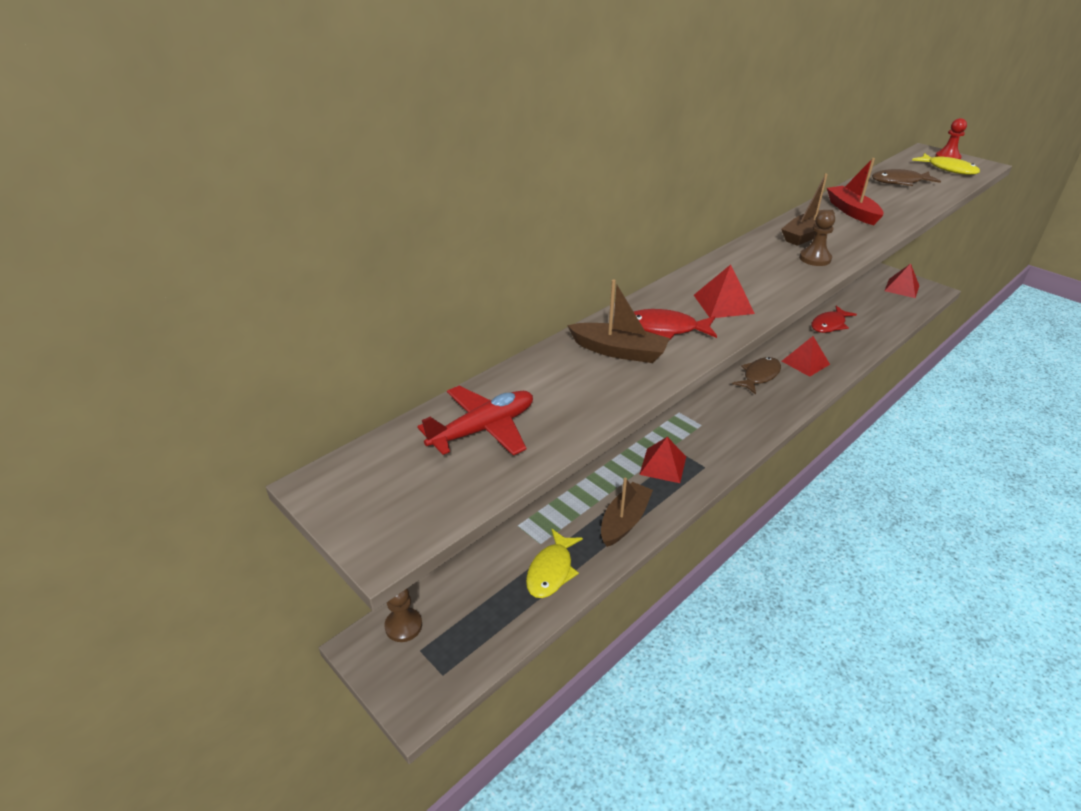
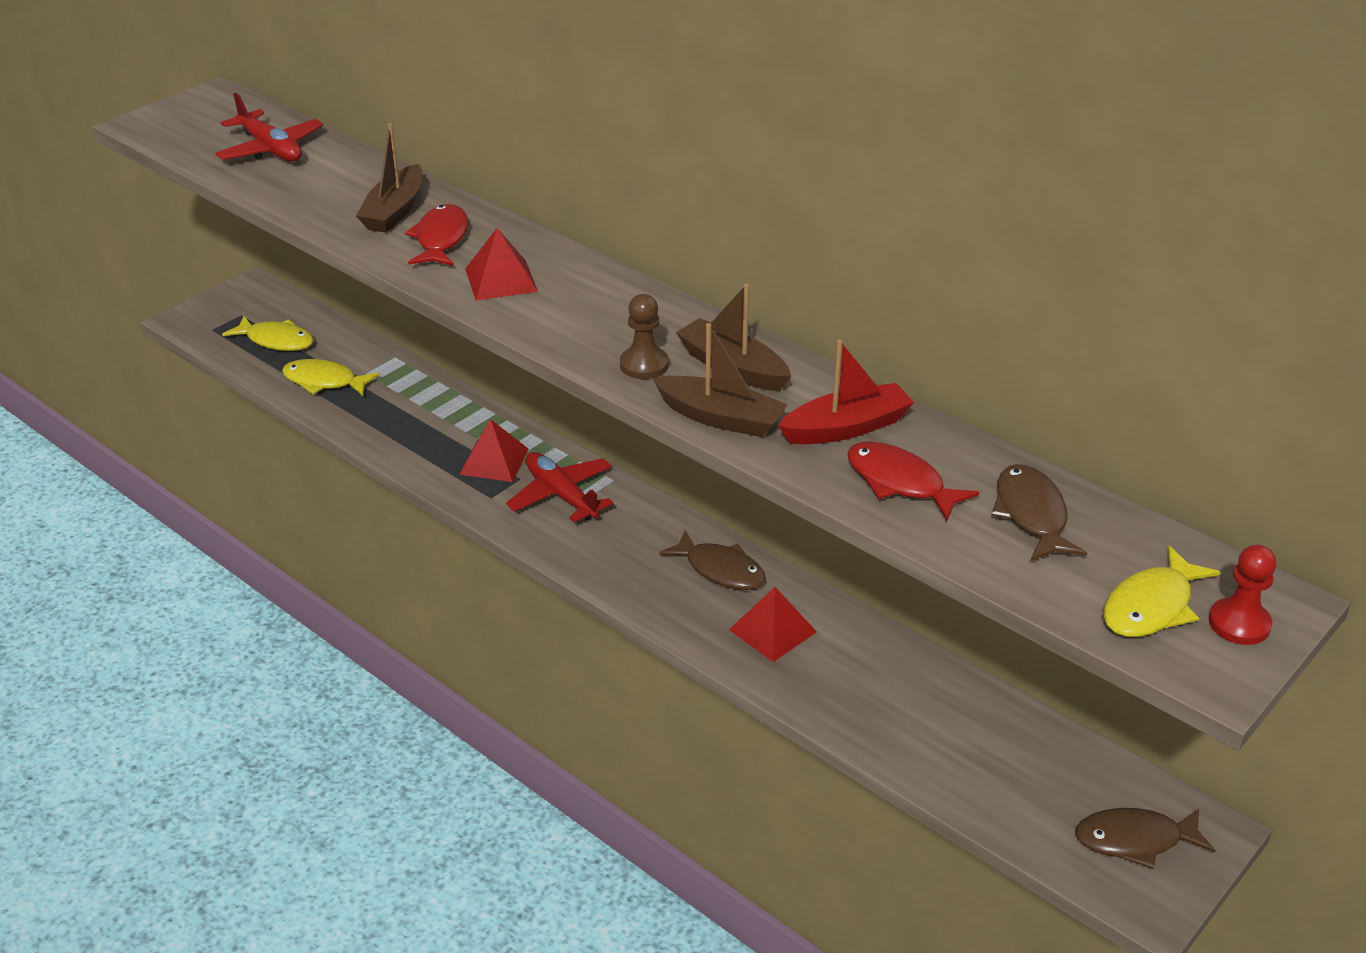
camera: 85 degrees right, 0 degrees up
brown pawn [385,589,422,642] -> none
brown boat [601,478,653,547] -> brown boat moved to [653,323,788,437]
red fish [811,306,857,333] -> red fish moved to [847,441,979,521]
red pyramid [885,264,919,298] -> brown fish [1076,808,1216,869]
none -> yellow fish [222,316,314,351]
none -> red plane [506,452,613,522]

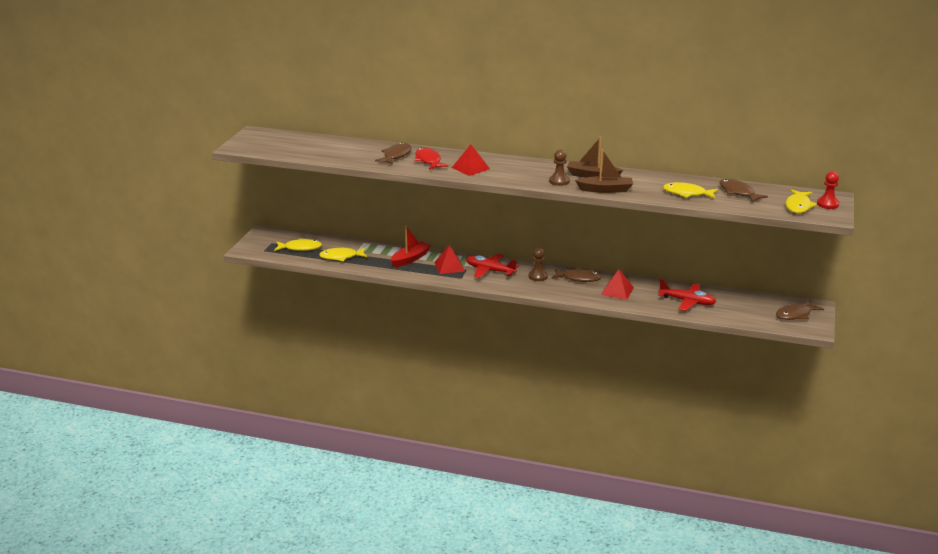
camera: 25 degrees left, 10 degrees down
red plane [215,93,323,162] -> red plane moved to [658,279,717,311]
brown boat [356,123,423,233] -> brown fish [375,142,412,165]
red boat [778,340,914,444] -> red boat moved to [391,226,431,267]
red fish [847,441,979,521] -> yellow fish [663,182,718,199]
none -> brown pawn [529,248,548,281]

